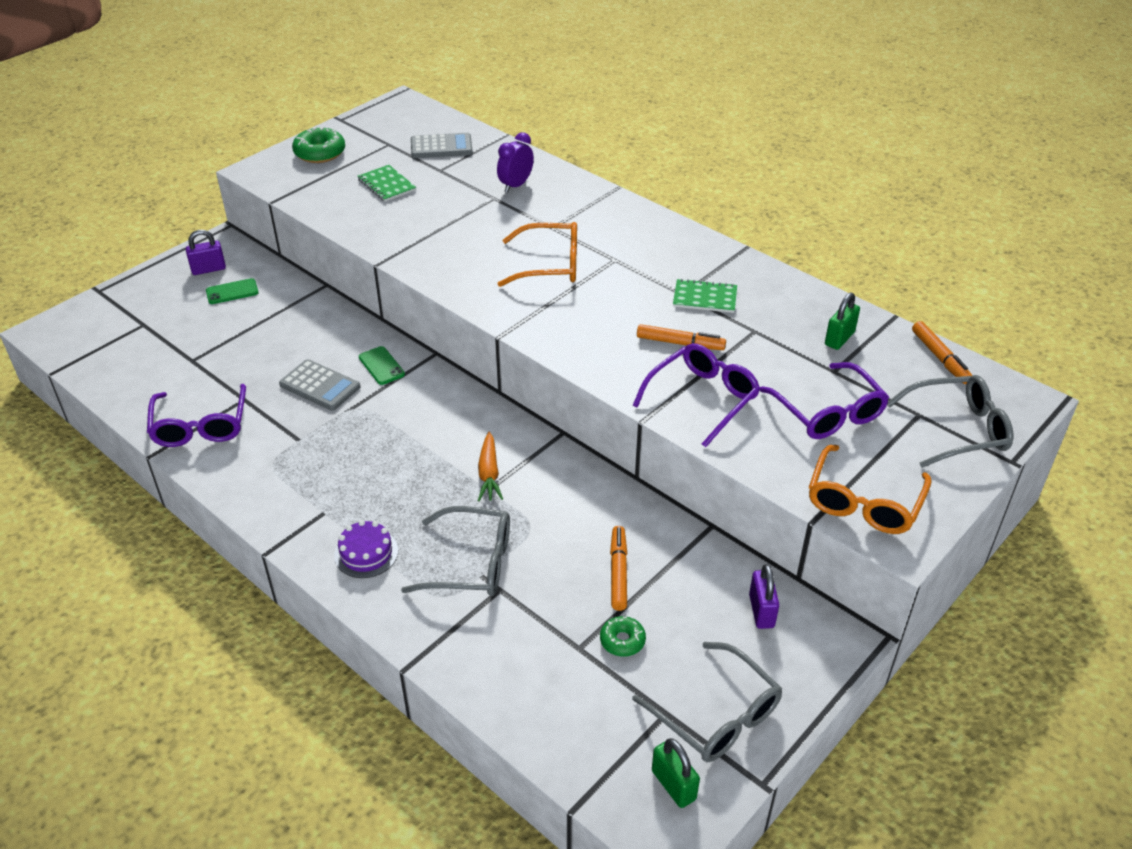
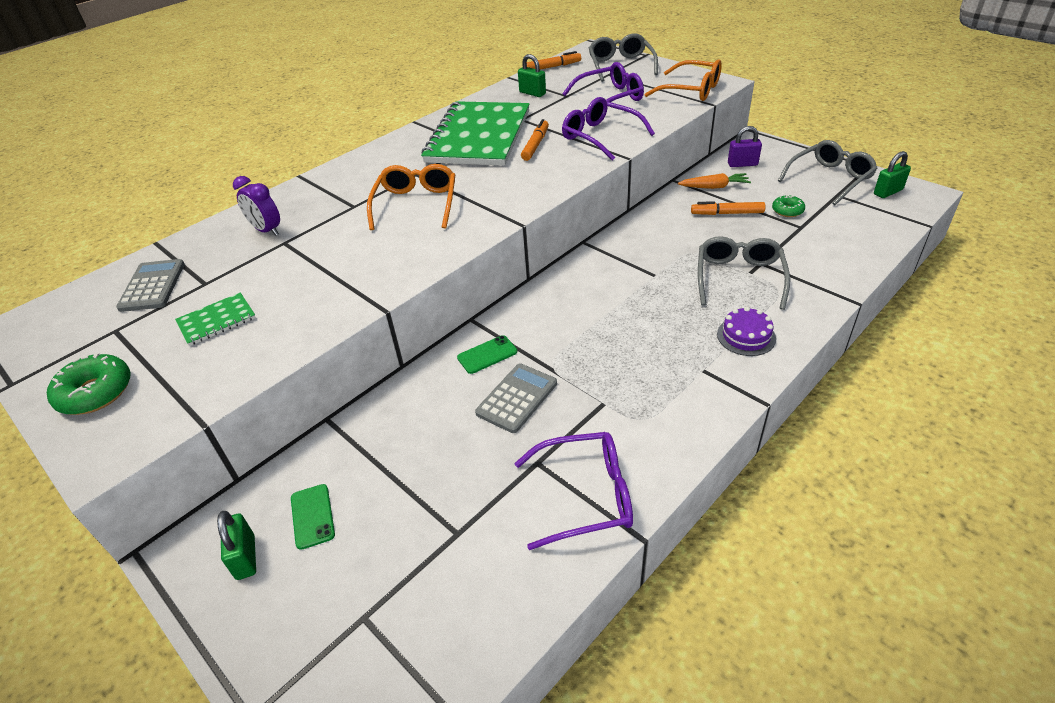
camera: 85 degrees left, 0 degrees up
purple padlock [185,230,226,275] -> green padlock [217,511,256,580]
orange carrot [478,432,503,501] -> orange carrot moved to [678,173,751,189]
green notebook [673,279,737,313] -> green notebook [421,101,530,166], size x2.44

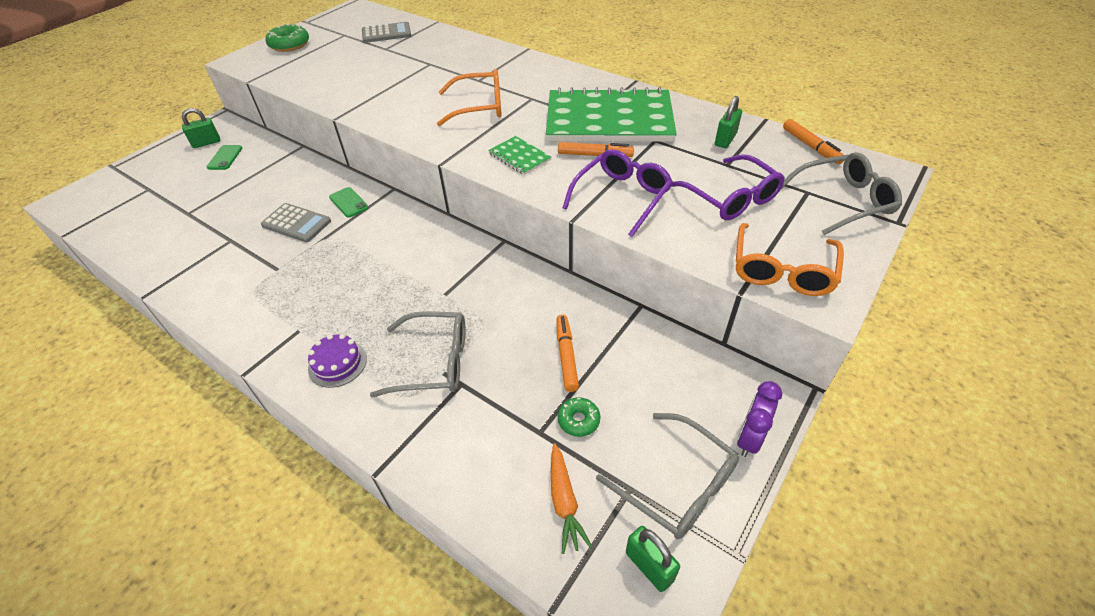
camera: 80 degrees right, 5 degrees up
green notebook [175,292,256,346] -> green notebook moved to [488,136,551,175]
purple clock [233,176,280,236] -> purple clock moved to [737,381,782,457]
green phone [291,484,335,550] -> green phone turned 60 degrees counterclockwise [207,145,242,170]
purple glasses [514,432,633,550] -> none
orange carrot [678,173,751,189] -> orange carrot moved to [551,443,592,554]
purple padlock [728,126,762,167] -> none

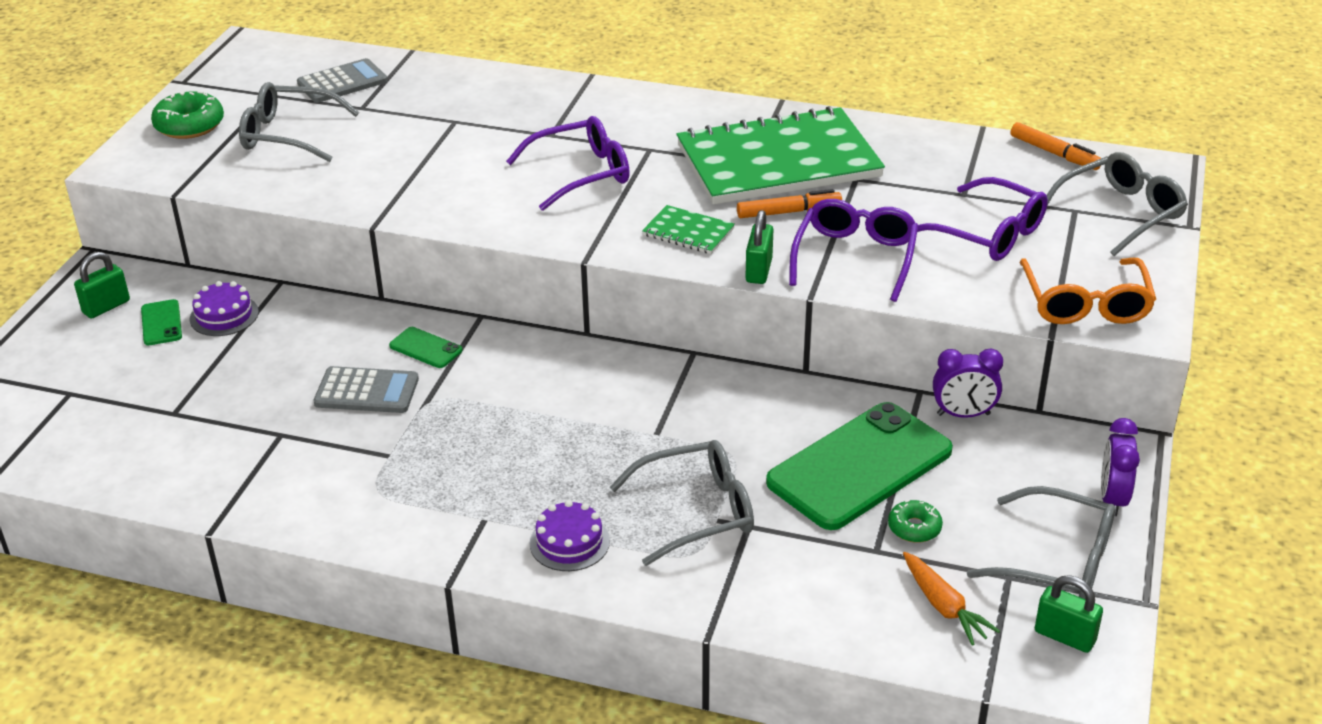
camera: 20 degrees left, 10 degrees down
orange glasses [437,69,502,126] -> purple glasses [506,116,630,211]
orange marker [556,314,579,392] -> green phone [766,402,953,530]
green padlock [715,96,742,148] -> green padlock moved to [745,210,773,284]
none -> purple cake [190,281,259,336]
none -> grey glasses [239,82,359,162]
none -> purple clock [933,349,1003,418]

